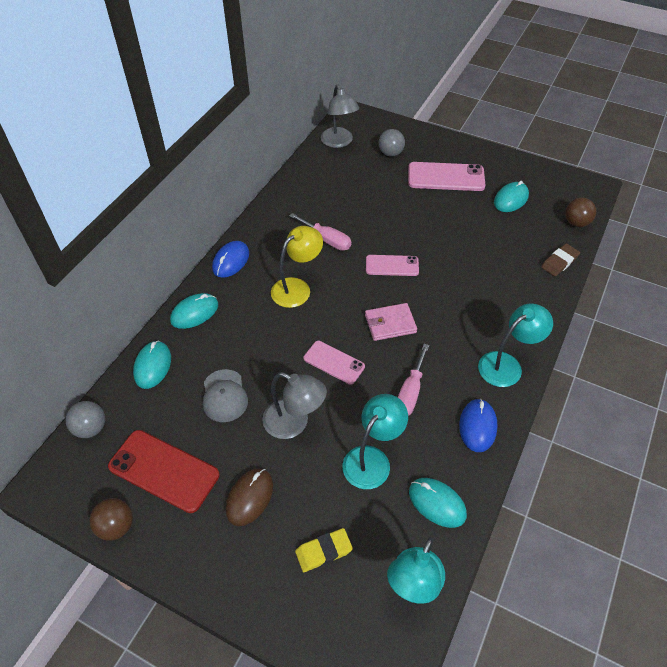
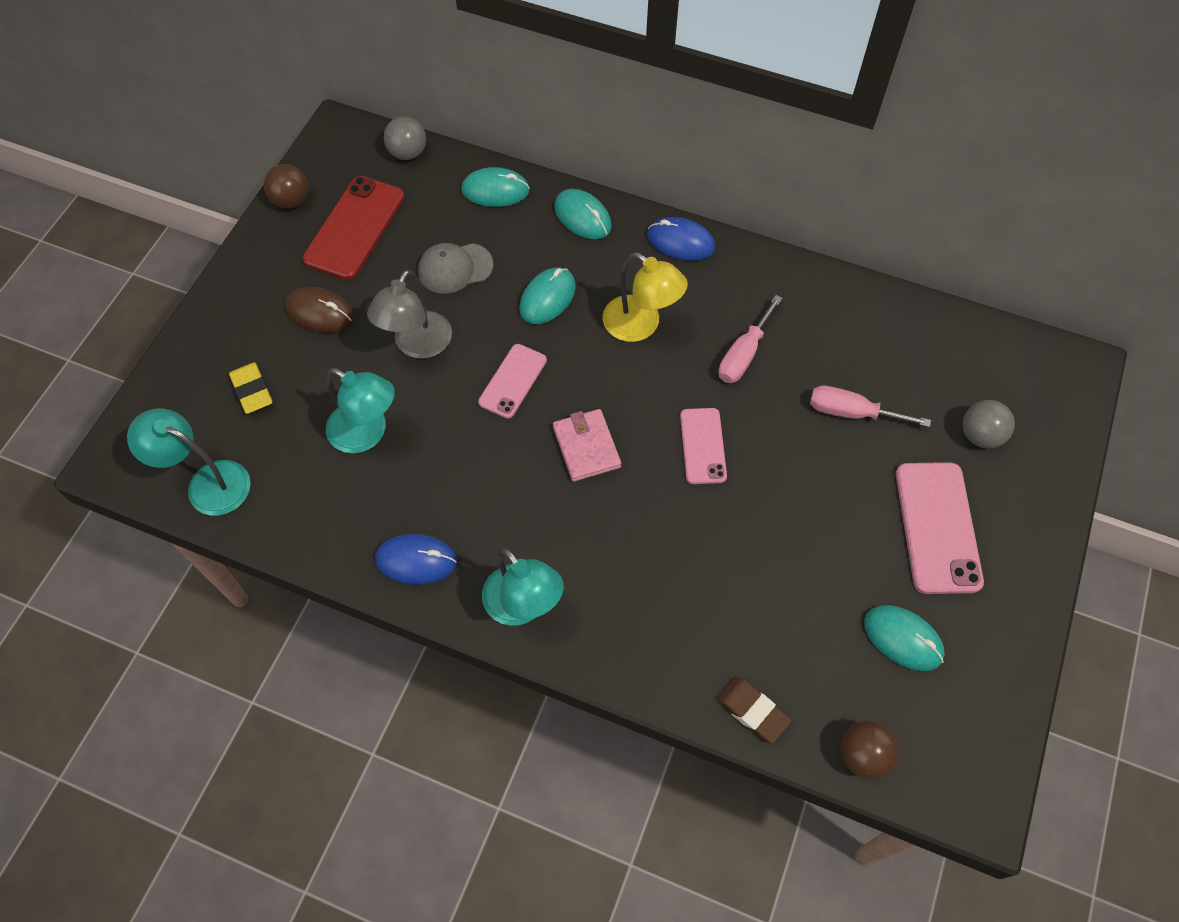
camera: 85 degrees right, 10 degrees up
grey lamp [321,84,359,148] -> none
pink screwdriver [398,344,429,416] -> pink screwdriver moved to [810,386,931,427]
turquoise mouse [409,478,467,528] -> turquoise mouse moved to [519,267,576,324]

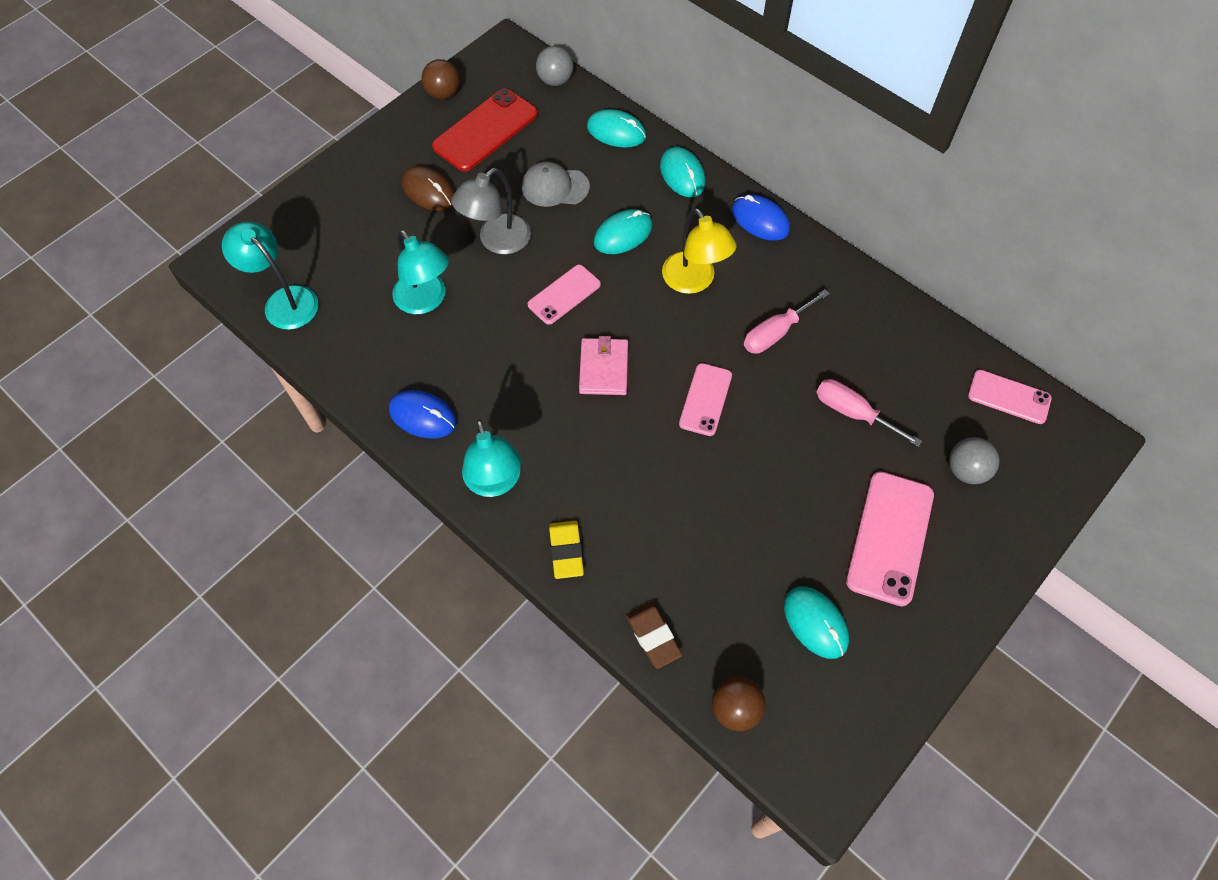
camera: 20 degrees right, 0 degrees up
yellow eraser [229,362,272,414] -> yellow eraser moved to [549,521,584,579]
none -> pink phone [968,370,1052,424]

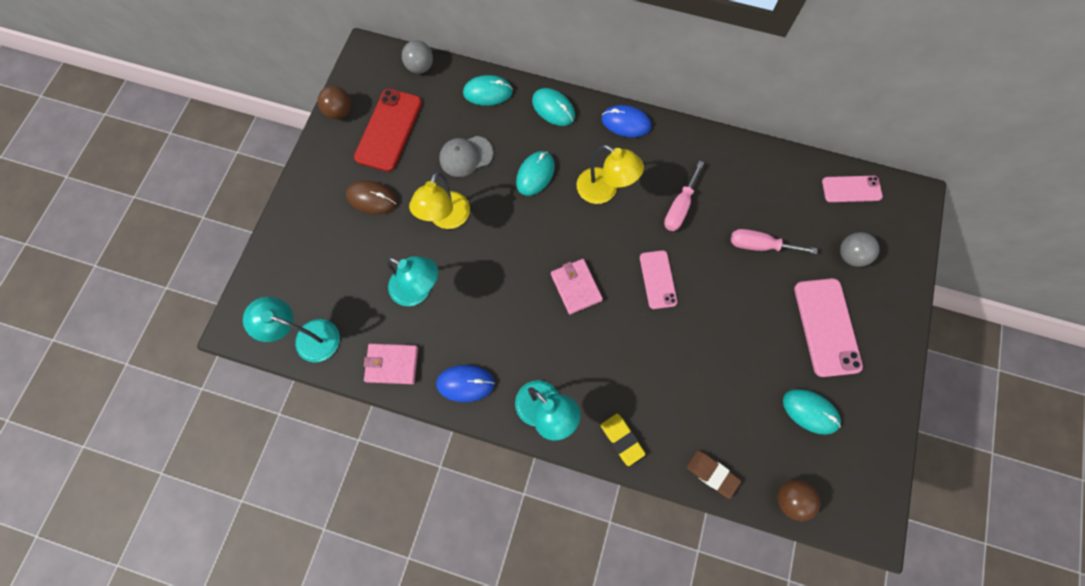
camera: 25 degrees left, 10 degrees up
grey lamp [451,168,531,255] -> yellow lamp [409,172,470,229]
pink phone [528,264,601,325] -> none
none -> pink wallet [364,344,418,384]

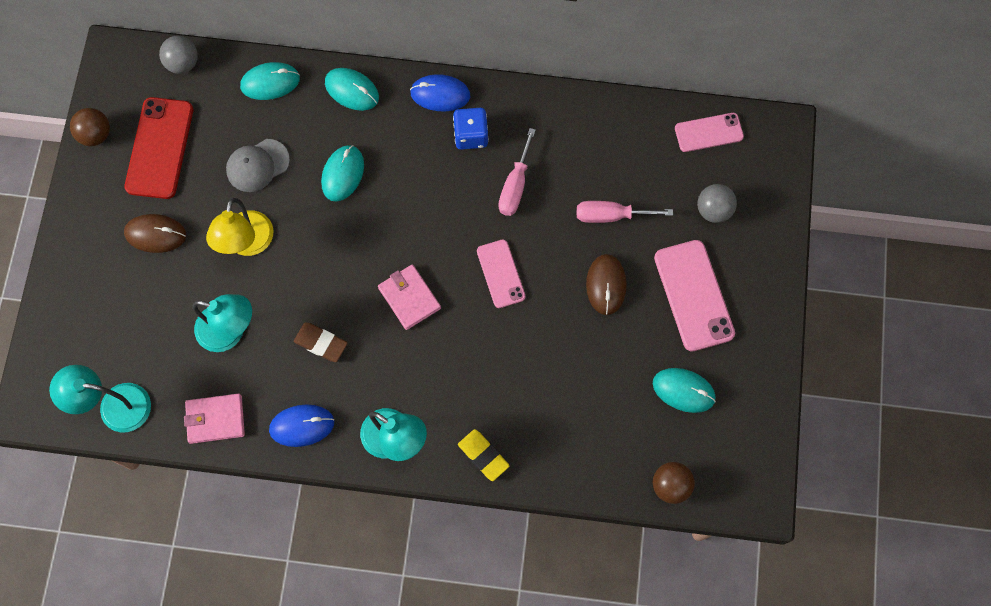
camera: 10 degrees left, 0 degrees up
yellow lamp [577,145,644,204] -> none
brown eraser [687,450,741,499] -> brown eraser moved to [294,322,348,362]
none -> blue dice [453,108,489,150]
none -> brown mouse [586,254,627,315]

